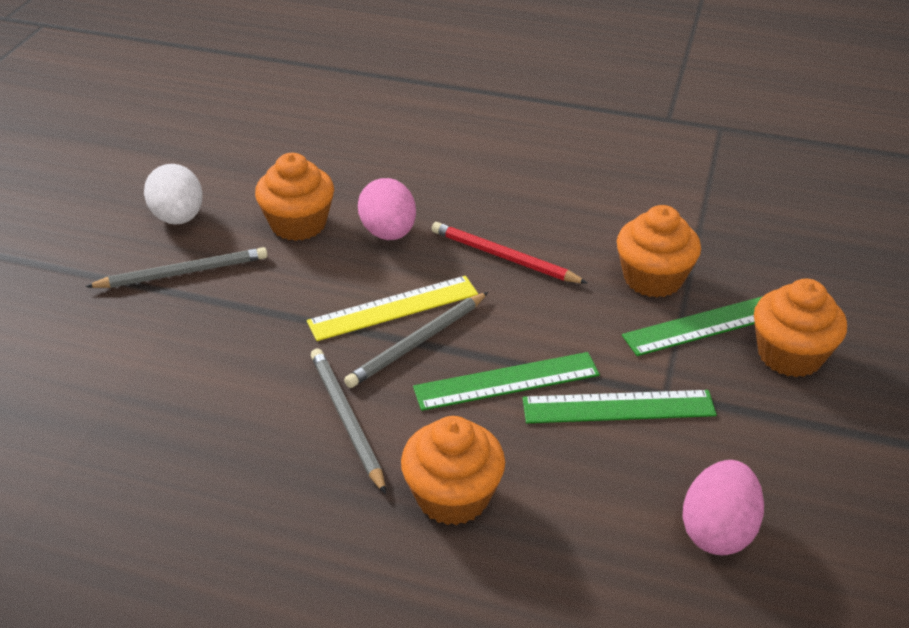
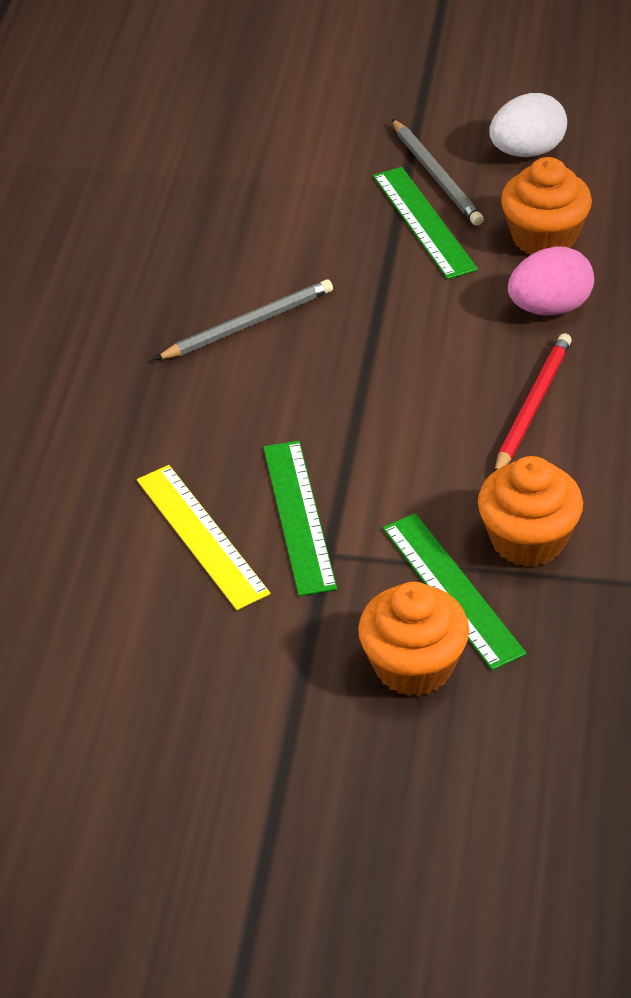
camera: 85 degrees right, 5 degrees up
yellow ruler [307,276,478,341] -> yellow ruler moved to [137,465,270,610]
grey pencil [344,292,488,388] -> none
orange cupcake [401,416,505,525] -> none
green ruler [413,352,600,411] -> green ruler moved to [373,167,478,279]
pink egg [682,460,764,555] -> none

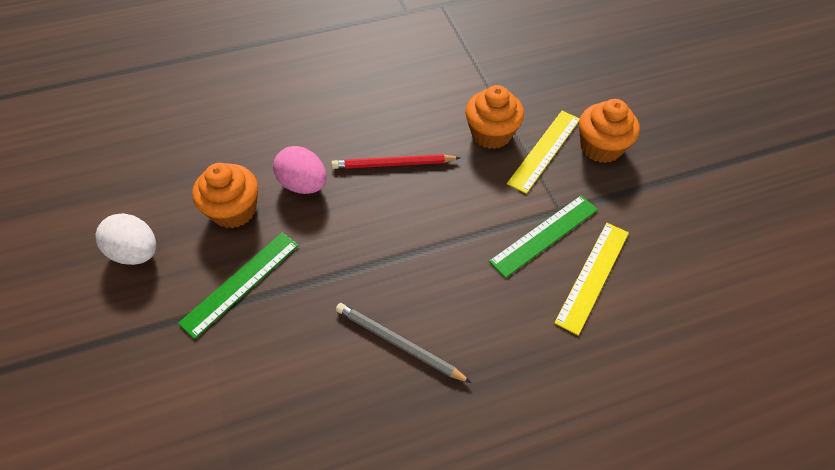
camera: 120 degrees left, 10 degrees up
green ruler [383,513,527,670] -> yellow ruler [507,111,580,194]
grey pencil [392,119,484,226] -> none

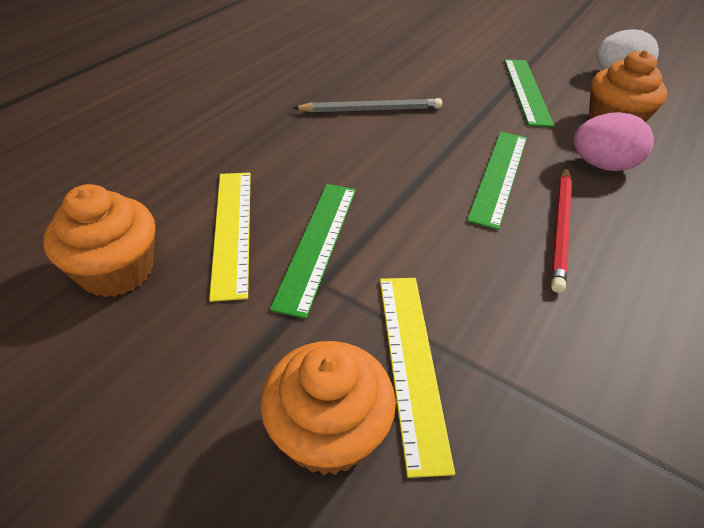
camera: 140 degrees right, 10 degrees down
red pencil [331,154,460,169] -> red pencil turned 150 degrees clockwise [551,167,572,293]
orange cupcake [465,85,524,149] -> orange cupcake moved to [43,184,155,297]
none -> green ruler [467,132,527,230]

